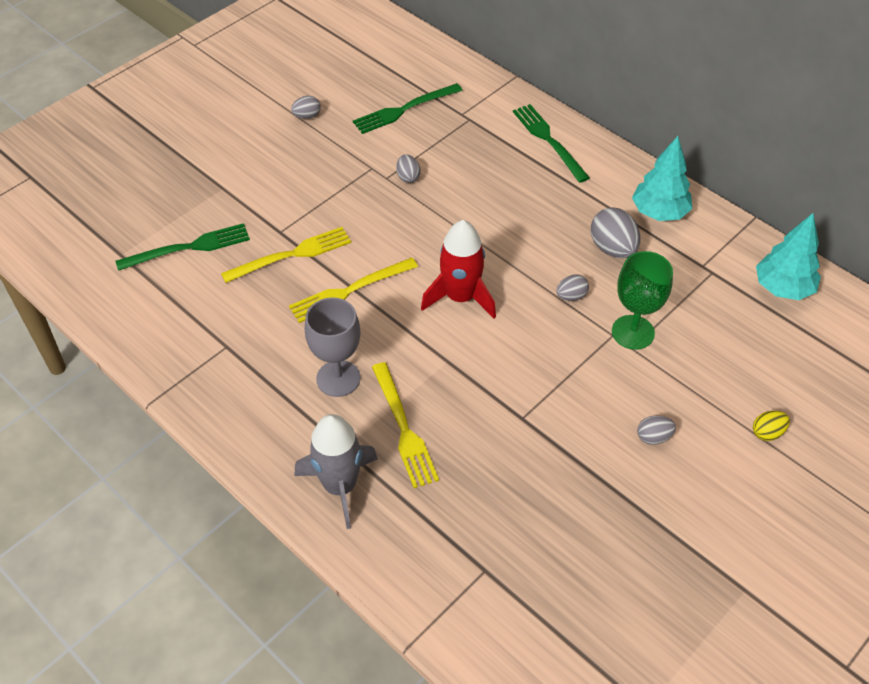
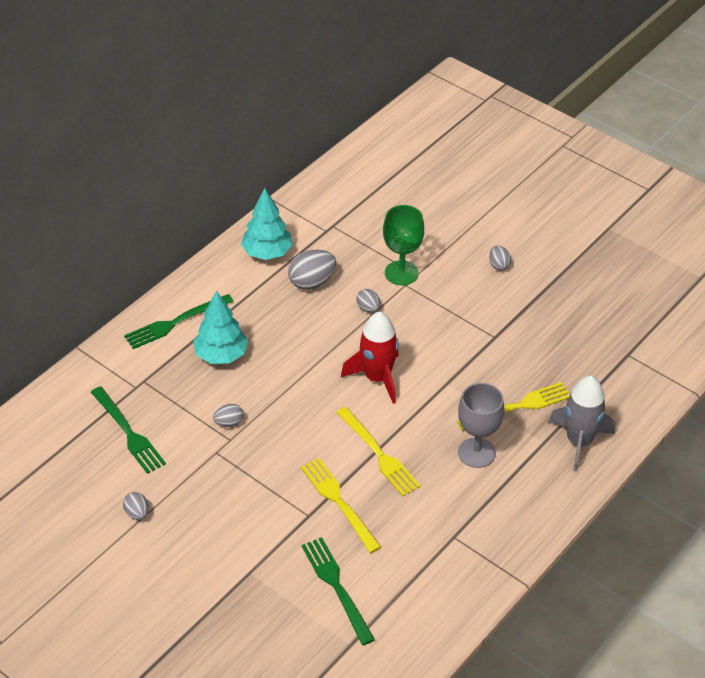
camera: 95 degrees left, 5 degrees down
yellow egg [753,411,790,441] -> none
turquoise tree [756,213,821,300] -> turquoise tree moved to [193,291,248,364]

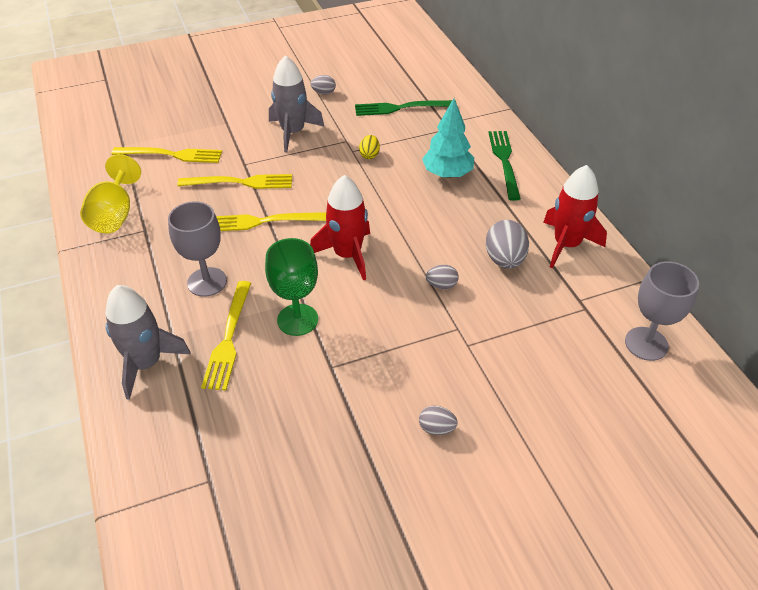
camera: 120 degrees right, 0 degrees up
grey egg [213,404,244,427] -> yellow egg [359,135,380,159]
turquoise tree [241,188,293,260] -> red rocket [543,165,607,268]
green fork [302,537,375,645] -> yellow fork [112,147,222,163]
green goblet [383,205,424,285] -> green goblet moved to [265,238,318,336]
none -> yellow goblet [80,154,141,233]
none -> grey rocket [269,55,324,153]
none -> grey goblet [625,261,699,361]

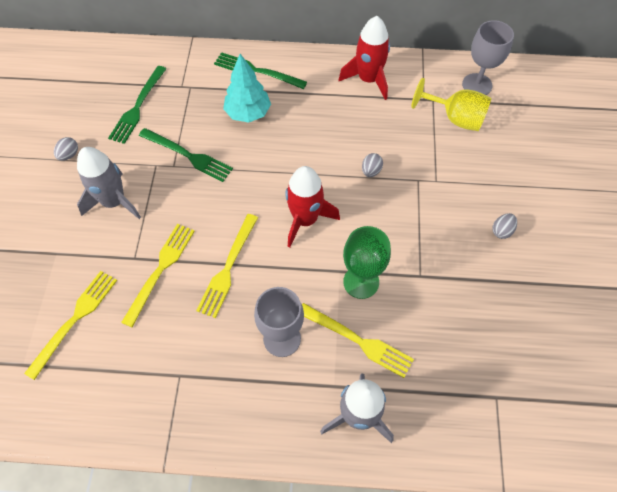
camera: 65 degrees left, 15 degrees up
yellow goblet [80,154,141,233] -> yellow goblet moved to [412,78,492,131]
yellow egg [359,135,380,159] -> green fork [139,128,233,182]
grey egg [485,220,529,269] -> none

